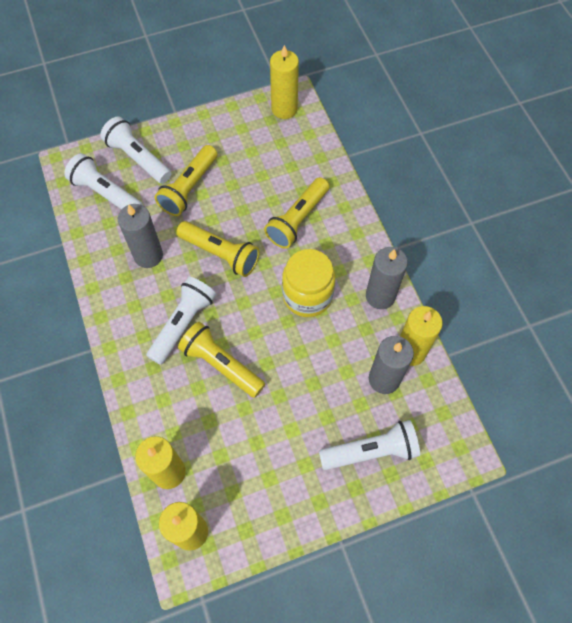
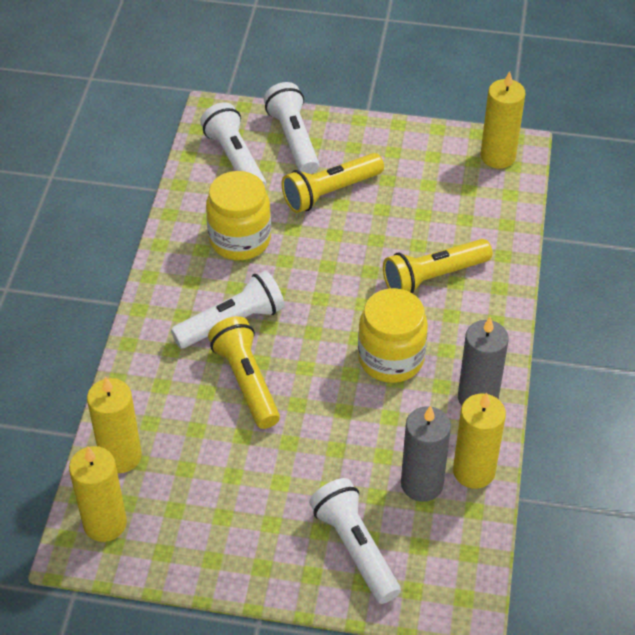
camera: 30 degrees right, 15 degrees down
grey candle [118,204,163,268] -> yellow jar [206,171,271,260]
yellow flashlight [176,221,260,277] -> none
white flashlight [319,420,420,470] -> white flashlight turned 135 degrees counterclockwise [309,478,401,604]

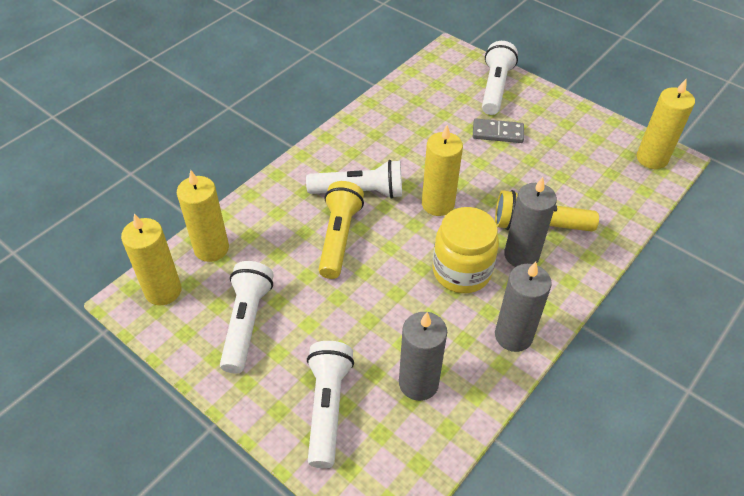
camera: 30 degrees right, 0 degrees up
white flashlight [200,102,266,187] -> white flashlight moved to [220,261,274,374]
yellow jar [206,171,271,260] -> none
yellow flashlight [281,153,384,213] -> grey domino [473,119,524,143]
yellow candle [453,392,506,489] -> yellow candle moved to [422,125,463,216]
none -> grey candle [504,177,557,267]

